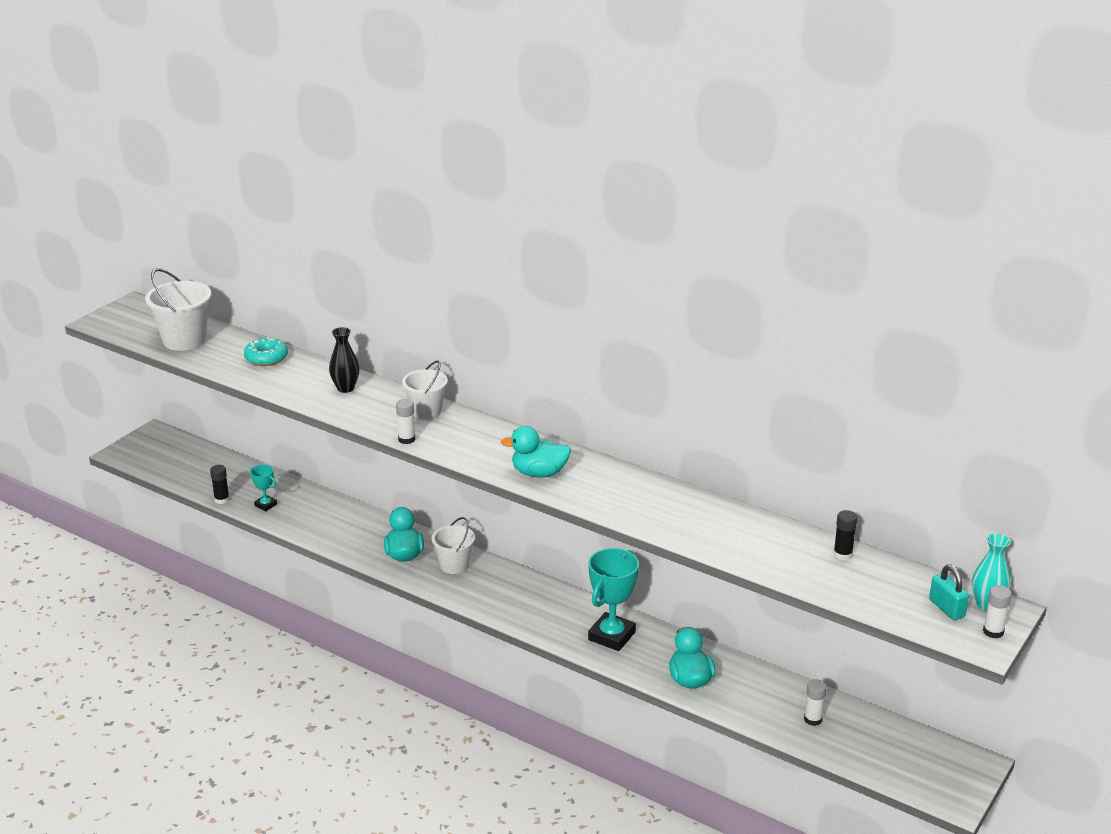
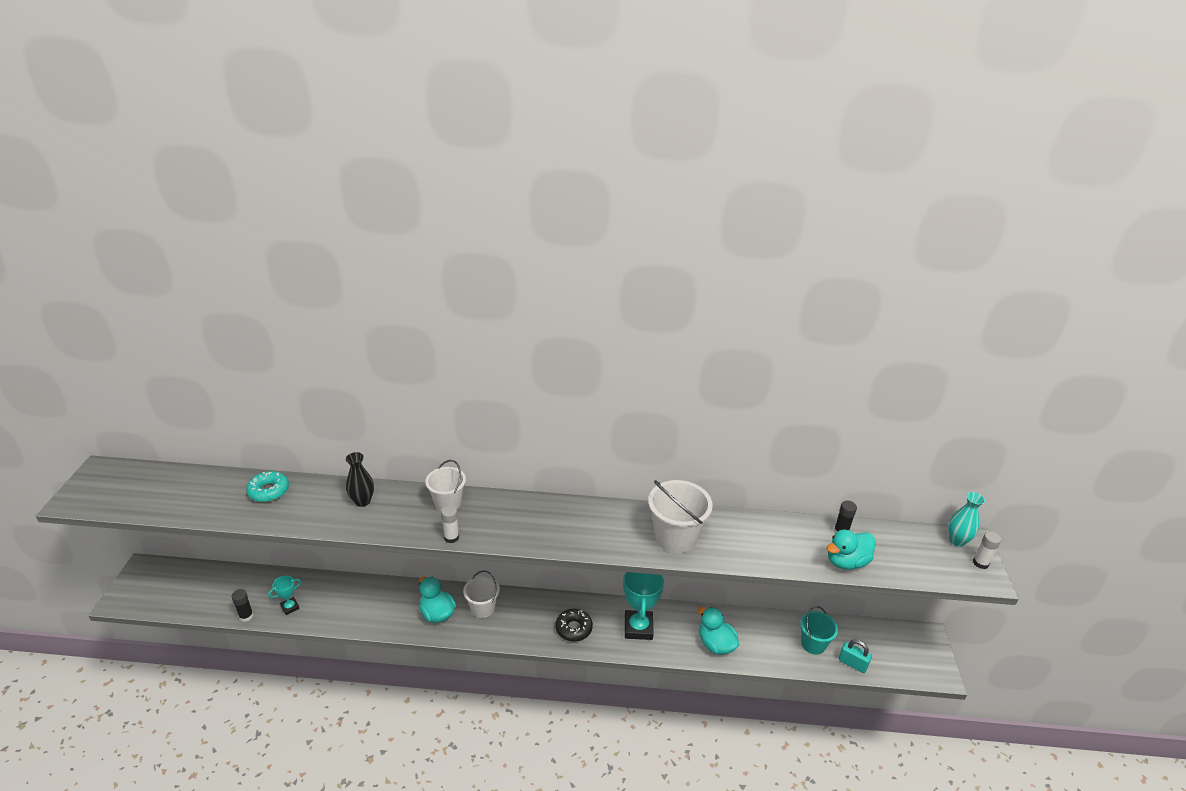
camera: 30 degrees left, 5 degrees up
white bucket [145,268,211,351] -> white bucket moved to [648,480,713,553]
turquoise trophy [250,465,277,511] -> turquoise trophy turned 45 degrees counterclockwise [268,576,301,615]
turquoise duck [501,426,571,478] -> turquoise duck moved to [827,530,876,570]
white glue stick [804,679,826,726] -> turquoise bucket [800,606,838,655]
turquoise padlock [929,565,969,620] -> turquoise padlock moved to [838,639,872,673]
none -> black donut [555,609,593,642]

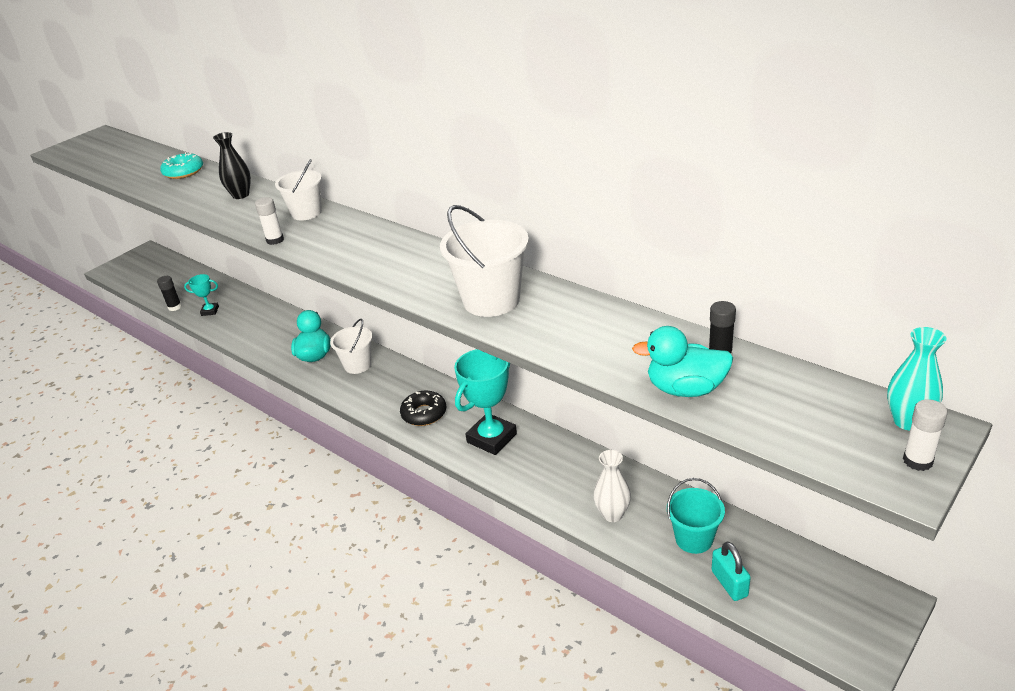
camera: 40 degrees right, 0 degrees up
turquoise duck [697,607,739,655] -> none
none -> white vase [593,450,631,522]

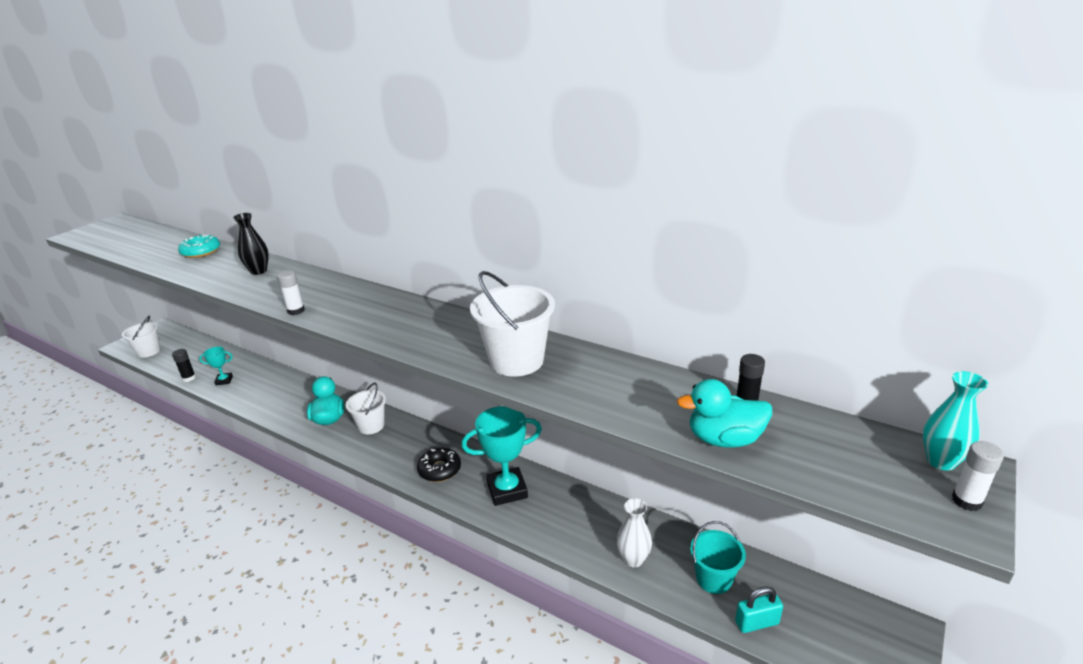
camera: 10 degrees left, 5 degrees down
white bucket [275,159,322,221] -> white bucket moved to [122,316,160,358]
turquoise trophy [454,349,517,455] -> turquoise trophy turned 45 degrees clockwise [461,406,542,506]
turquoise padlock [712,541,751,601] -> turquoise padlock turned 75 degrees counterclockwise [735,586,783,633]

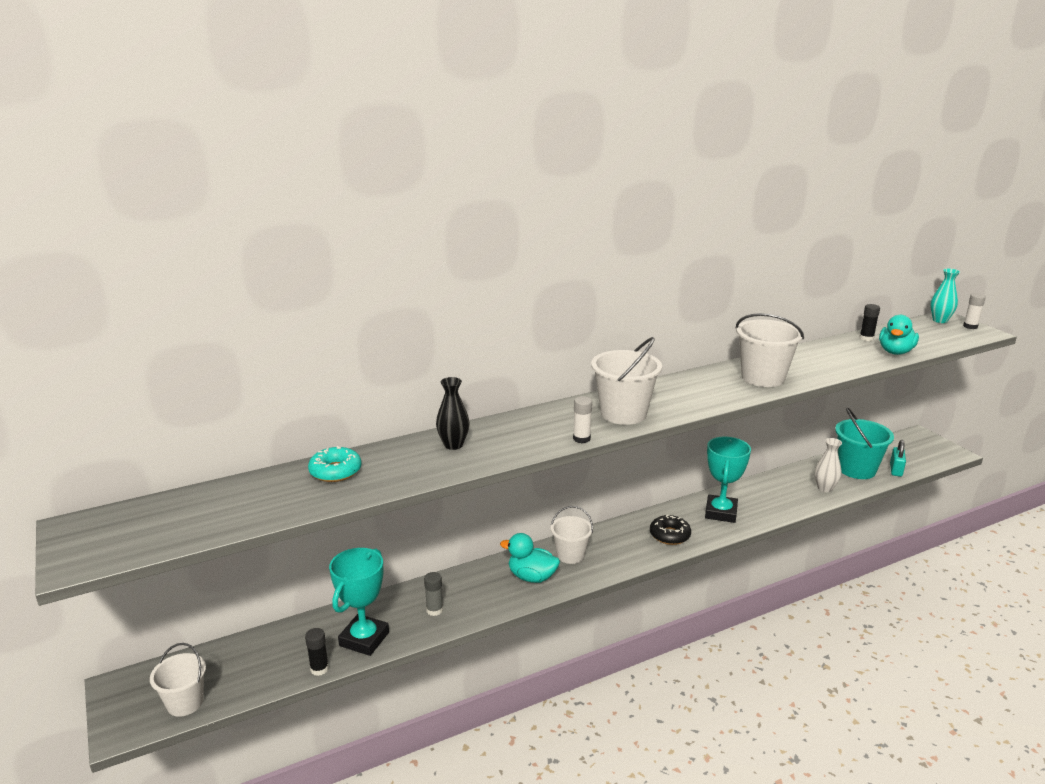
camera: 60 degrees left, 5 degrees down
turquoise trophy [199,346,233,385] -> turquoise trophy [329,548,389,656], size x1.95
turquoise bucket [690,521,746,594] -> turquoise bucket [835,408,894,479], size x1.53
none -> grey glue stick [424,572,443,616]
none -> white bucket [591,337,662,425]

